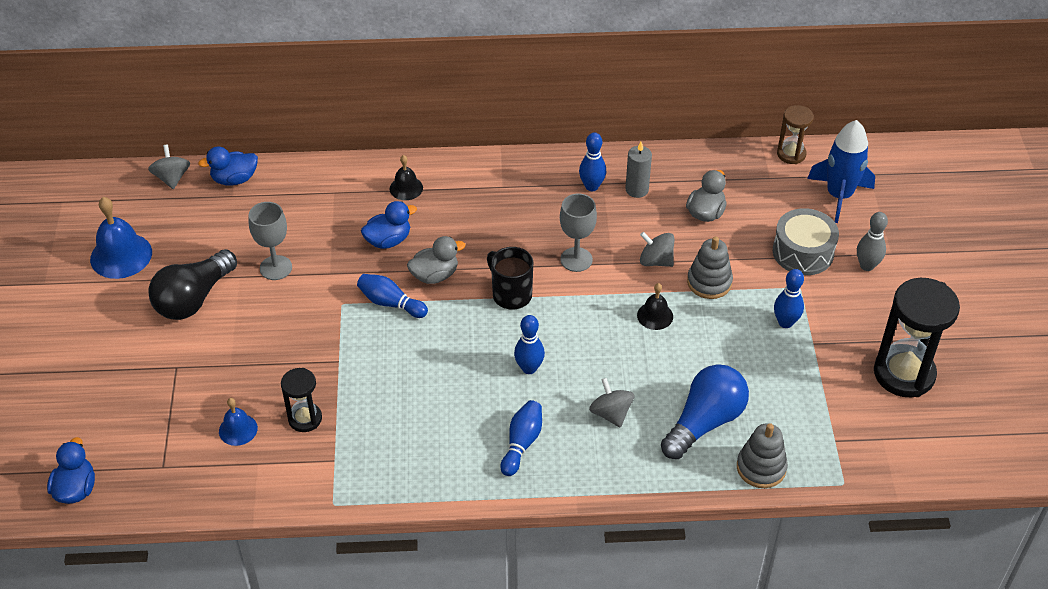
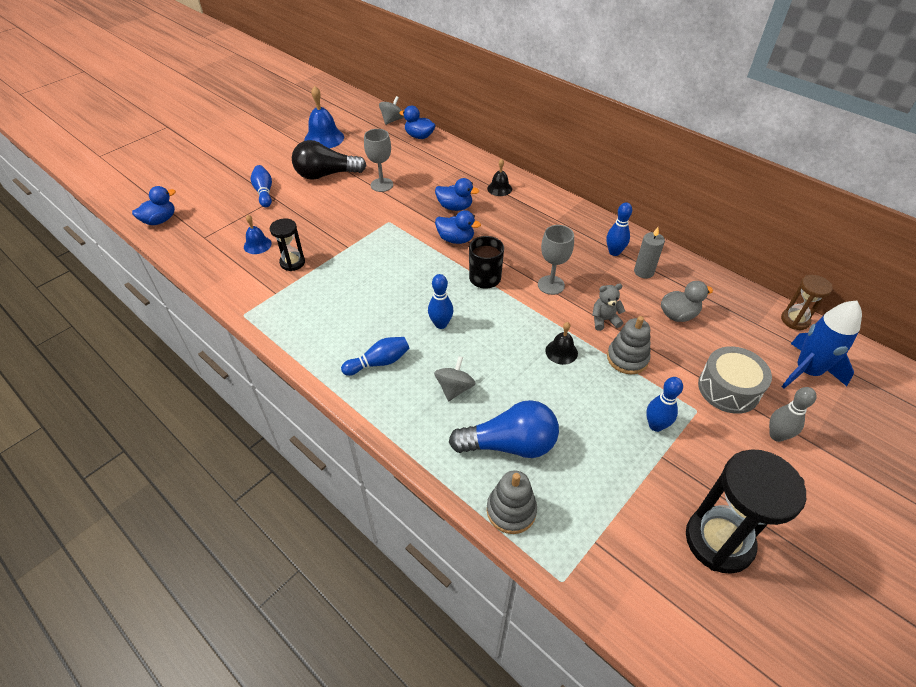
camera: 45 degrees right, 0 degrees up
blue bowling pin [357,274,428,318] -> blue bowling pin moved to [251,165,272,207]
grey duck [407,236,465,284] -> blue duck [435,210,481,244]
grey spinning top [640,232,674,267] -> grey teddy bear [592,284,625,331]

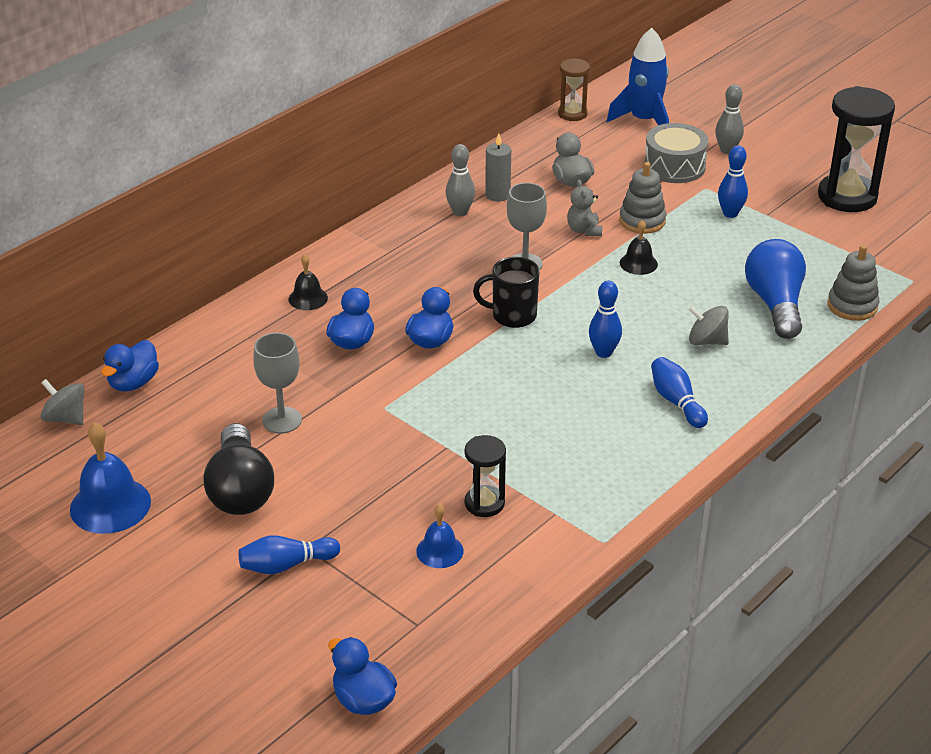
camera: 90 degrees left, 10 degrees down
blue bowling pin [606,202,632,256] -> grey bowling pin [445,144,475,216]

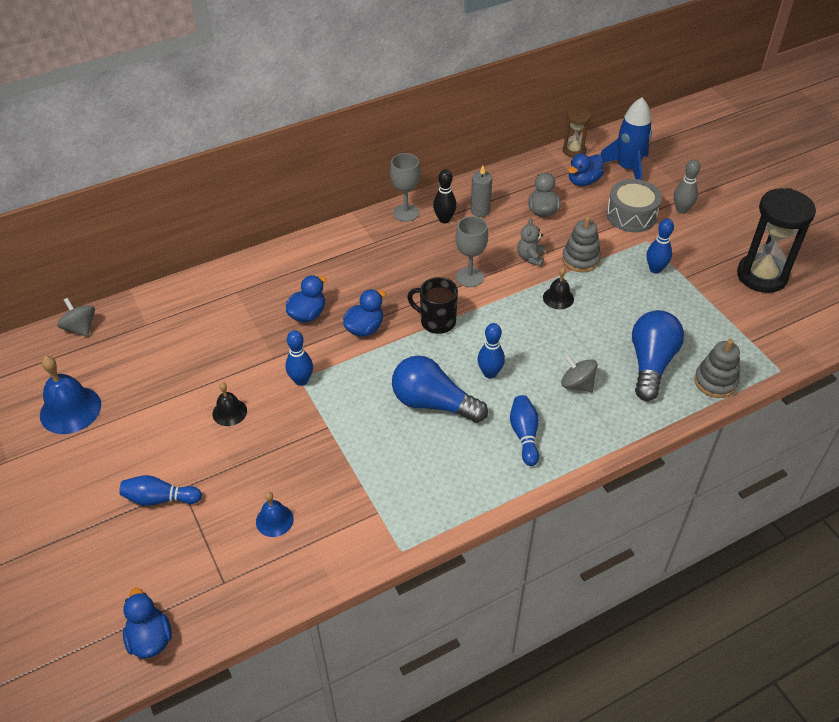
camera: 20 degrees right, 10 degrees up
blue duck [101,340,159,392] -> blue duck moved to [568,153,604,186]
black light bulb [204,423,274,515] -> none
grey goblet [253,333,302,434] -> grey goblet moved to [390,153,420,222]
black bell [288,254,328,310] -> black bell moved to [213,382,247,426]
grey bowling pin [445,144,475,216] -> black bowling pin [433,169,457,223]
black hourglass [465,435,506,517] -> none
none -> blue bowling pin [286,330,313,386]
none -> blue light bulb [392,355,488,423]

